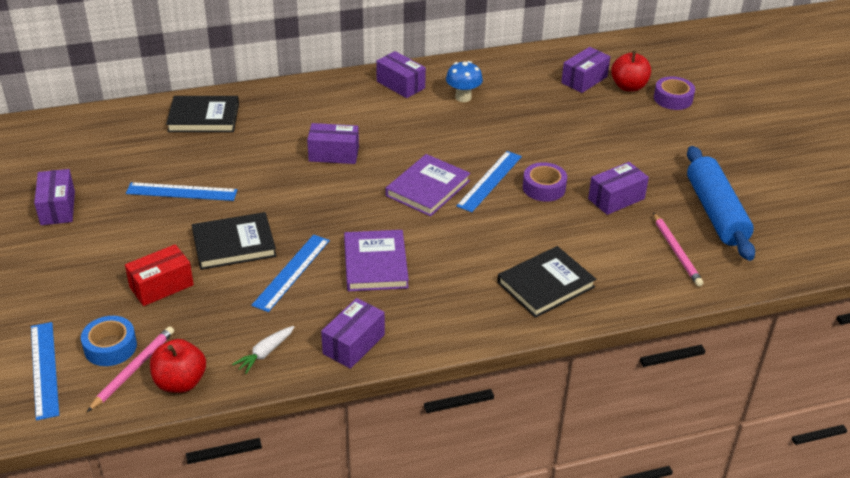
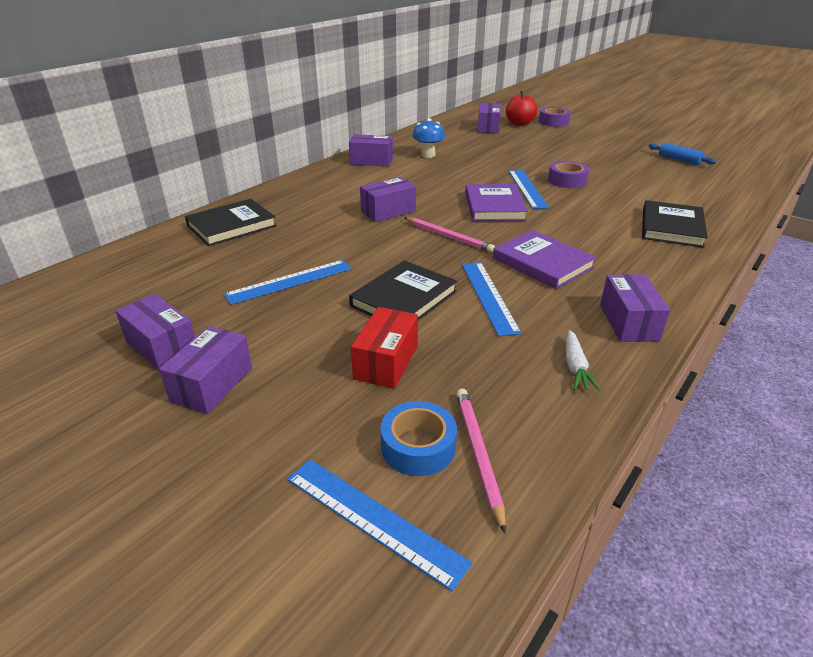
camera: 35 degrees left, 5 degrees down
red apple [150,339,206,393] -> none
purple box [588,162,649,215] -> purple box moved to [159,326,252,414]
pink pencil [653,213,703,287] -> pink pencil moved to [404,217,495,252]
blue rolling pin [687,146,755,261] -> blue rolling pin [648,143,716,165], size x0.50

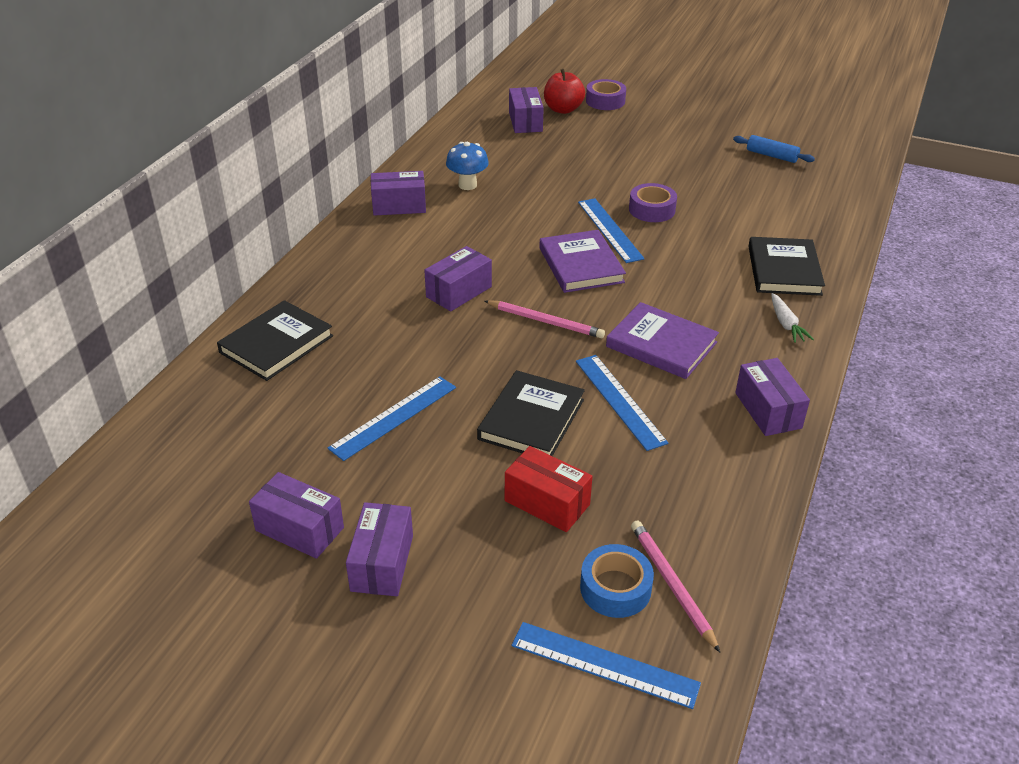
camera: 15 degrees left, 5 degrees up
red box [351,307,418,389] -> red box turned 60 degrees counterclockwise [505,446,593,532]
white carrot [566,330,600,391] -> white carrot moved to [771,293,814,343]

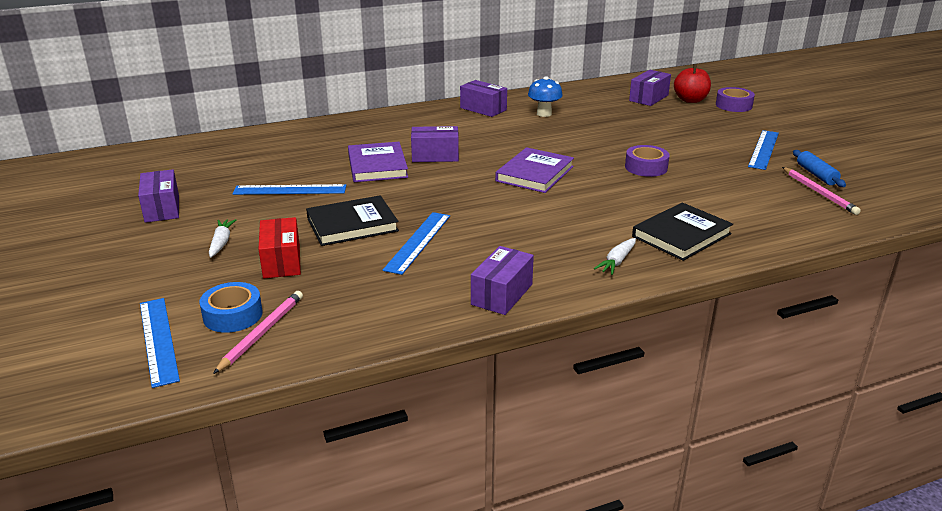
camera: 45 degrees right, 10 degrees down
black book [217,300,333,381] -> none
purple box [346,502,413,596] -> none
pink pencil [485,300,605,338] -> pink pencil moved to [782,167,861,215]
blue ruler [578,198,644,263] -> blue ruler moved to [748,130,779,170]
purple book [606,302,719,379] -> purple book moved to [348,142,408,182]
none -> white carrot [209,219,236,257]

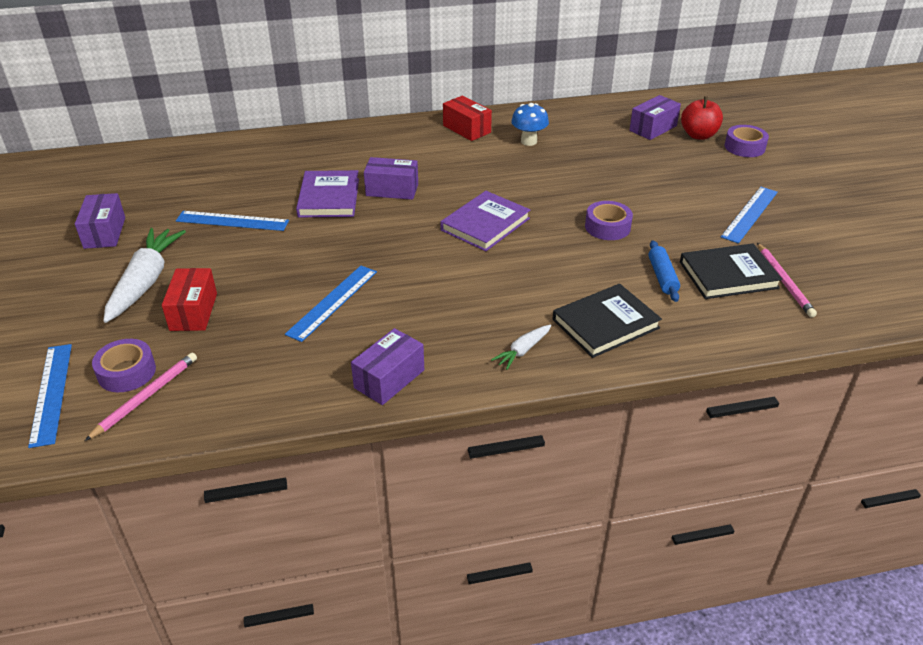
camera: 10 degrees right, 10 degrees up
blue tape [199,282,263,333] -> purple tape [92,339,156,392]
white carrot [209,219,236,257] -> white carrot [103,228,186,323], size x2.04
black book [306,195,399,246] -> black book moved to [680,244,783,299]
purple box [460,80,507,117] -> red box [443,95,492,141]
blue rolling pin [793,150,846,187] -> blue rolling pin moved to [648,240,680,302]

